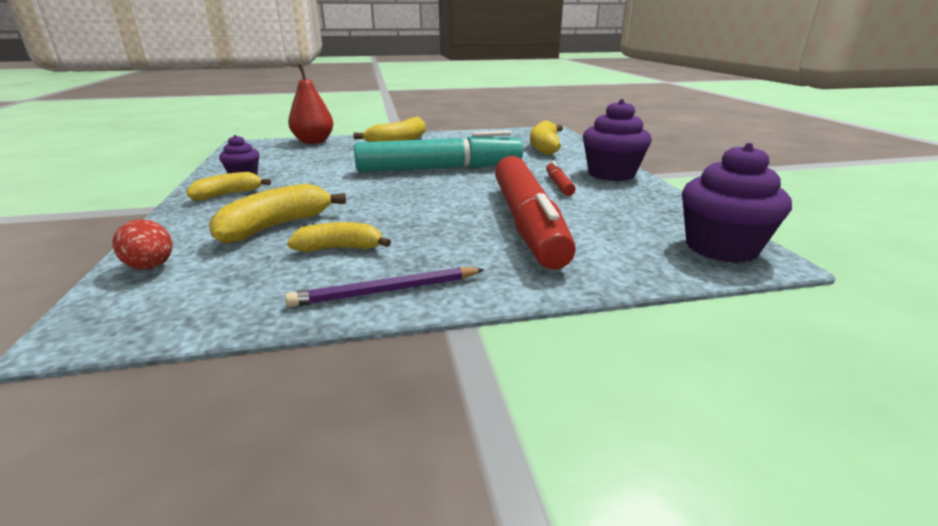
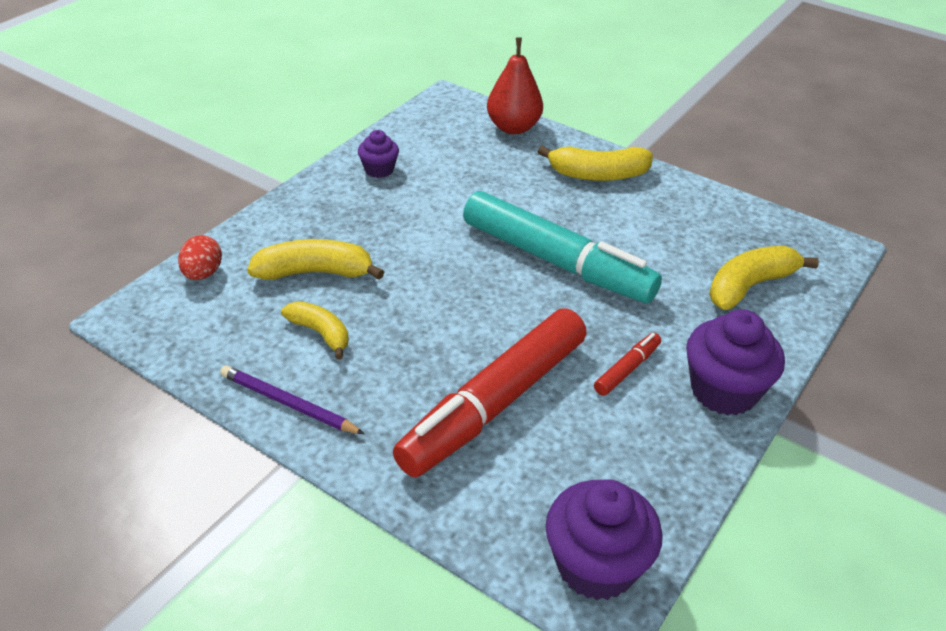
camera: 45 degrees right, 15 degrees up
yellow banana [187,172,271,200] -> none

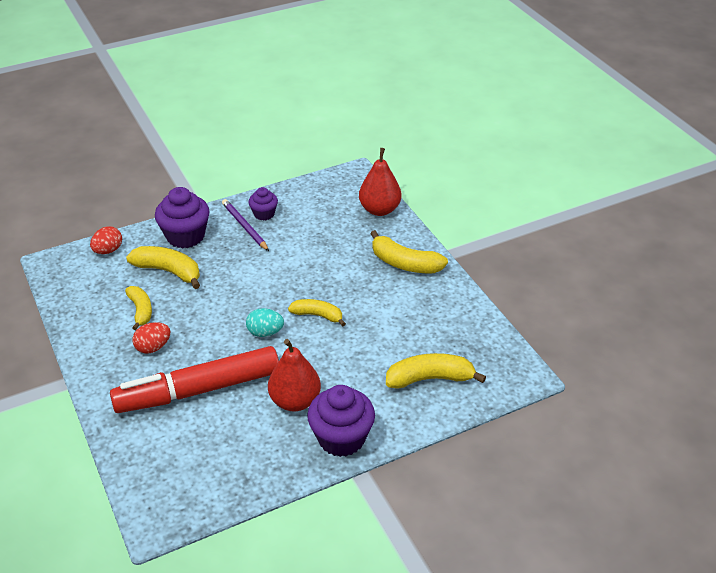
camera: 30 degrees right, 0 degrees up
purple pencil [220,365,364,434] -> purple pencil moved to [222,199,269,251]
turquoise marker [463,191,662,303] -> yellow banana [288,299,346,327]
purple cupcake [545,479,663,600] -> purple cupcake moved to [155,187,210,249]
red marker [594,333,661,396] -> red pear [268,339,321,411]
none -> red egg [133,322,170,353]
none -> turquoise egg [246,308,284,337]

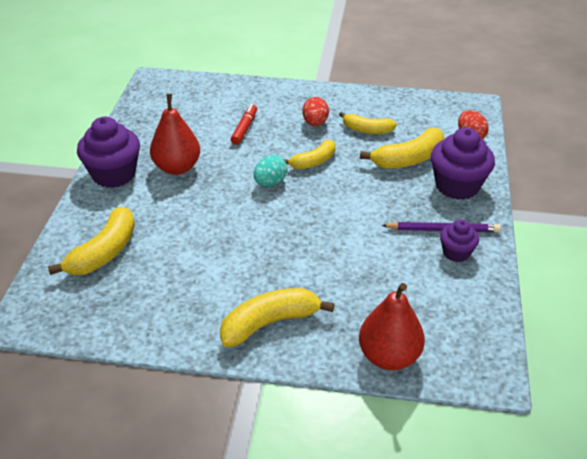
camera: 125 degrees right, 0 degrees up
red marker [110,346,279,413] -> red marker [231,104,257,145], size x0.41
yellow banana [288,299,346,327] -> yellow banana moved to [284,140,335,169]

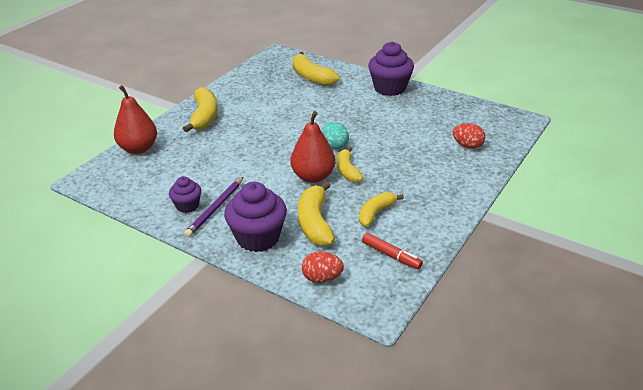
camera: 115 degrees right, 5 degrees down
red pear [150,94,200,175] -> red pear moved to [291,111,335,183]
red marker [231,104,257,145] -> red marker moved to [362,233,423,270]
red egg [302,97,329,126] -> red egg moved to [453,123,485,149]

